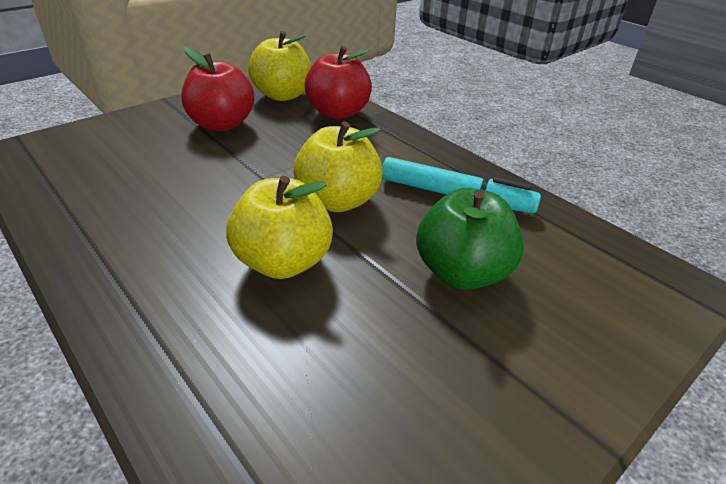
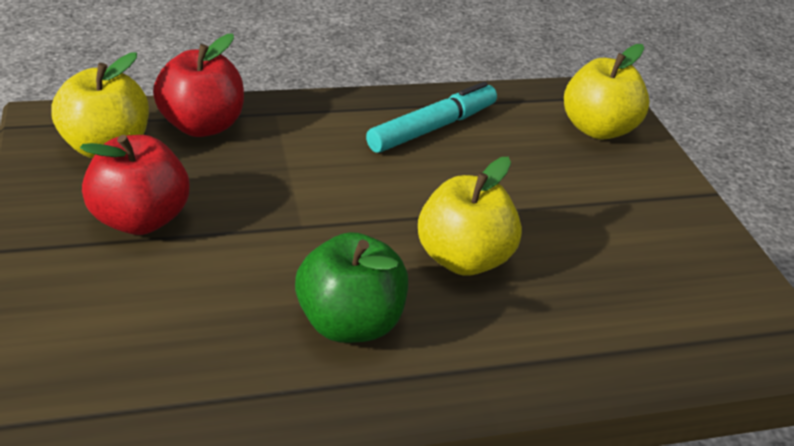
camera: 65 degrees left, 0 degrees up
yellow apple [294,122,383,212] -> yellow apple moved to [564,44,650,140]
green apple [416,188,524,290] -> green apple moved to [295,232,408,343]

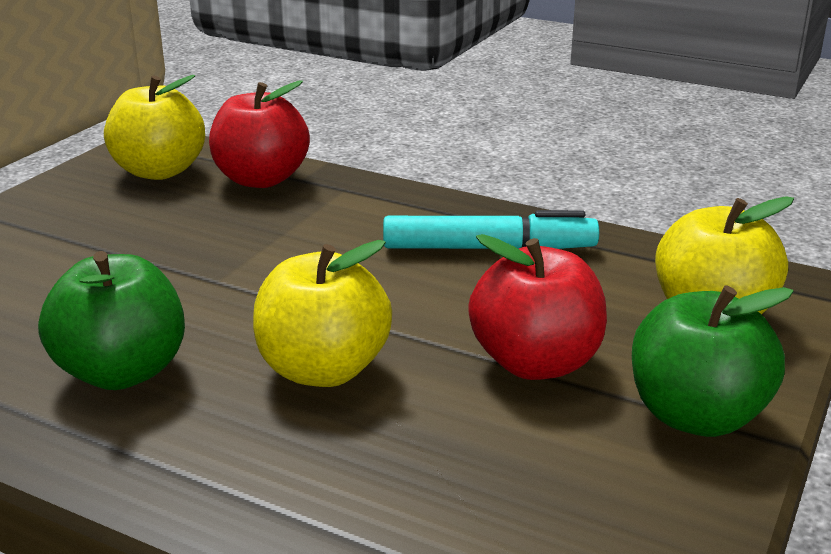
camera: 45 degrees right, 10 degrees down
red apple [80,135,189,235] -> red apple moved to [468,234,607,380]
none -> green apple [632,286,794,437]

